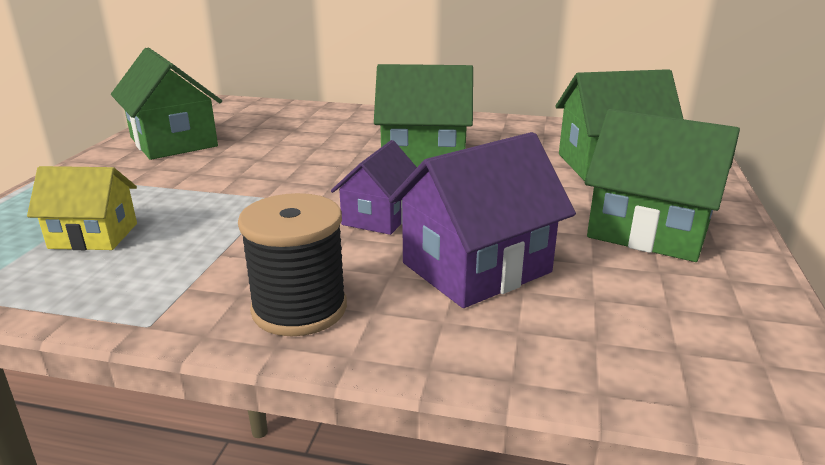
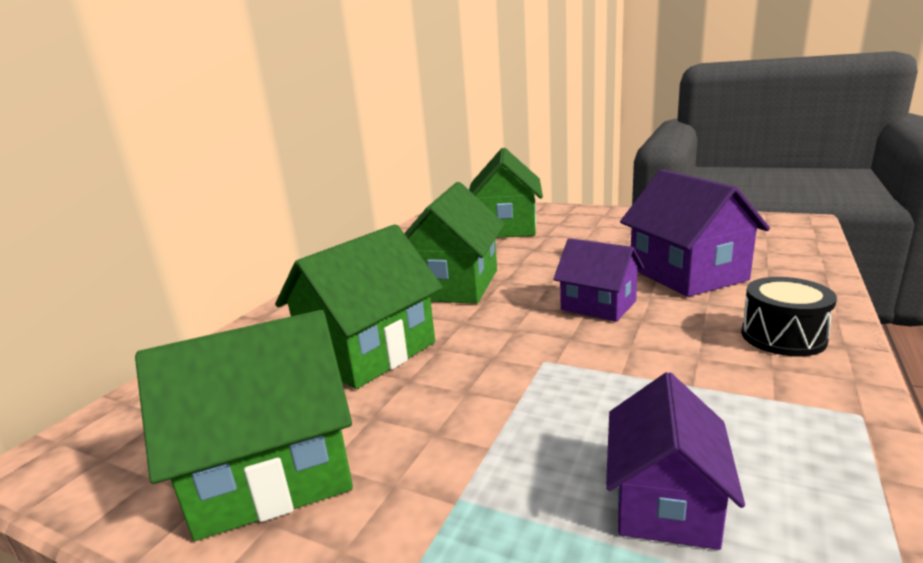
camera: 75 degrees left, 5 degrees down
yellow house [27,166,137,250] -> purple house [606,372,745,550]
black spool [238,193,347,336] -> black drum [741,277,837,356]
green house [585,109,740,262] -> green house moved to [275,224,443,389]

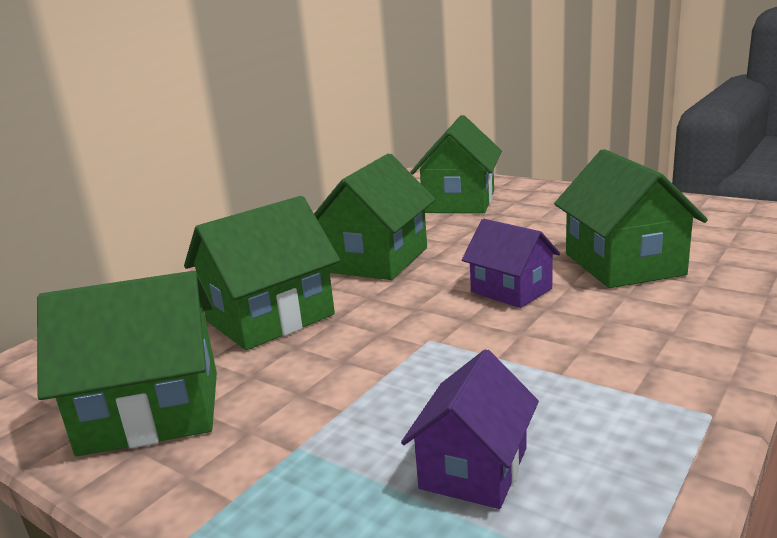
camera: 10 degrees right, 0 degrees up
purple house [620,169,770,297] -> green house [554,149,708,288]
black drum [741,277,837,356] -> none

